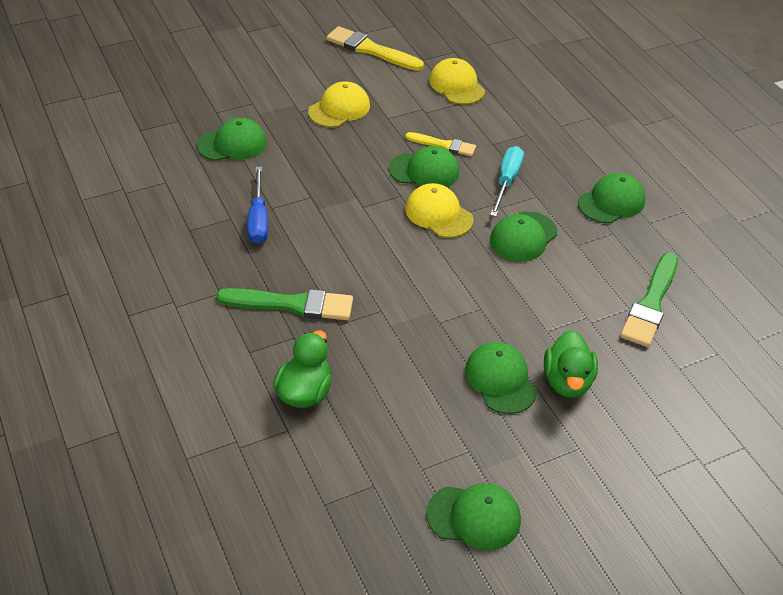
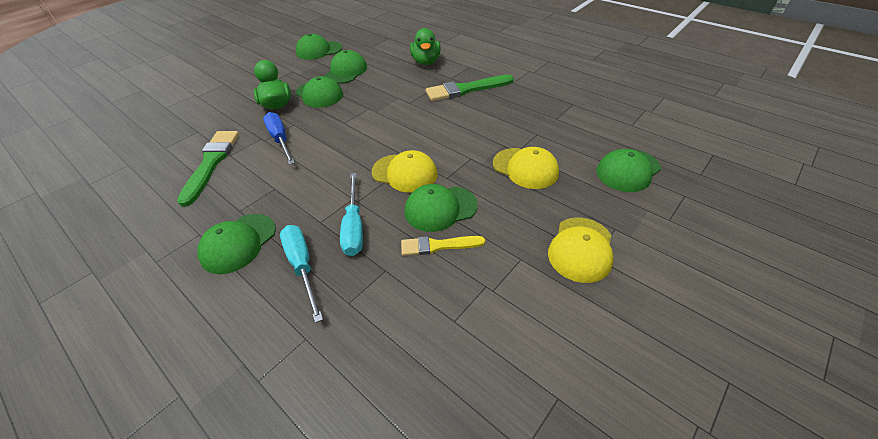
camera: 160 degrees right, 0 degrees up
blue screwdriver [247,167,268,244] -> blue screwdriver moved to [263,112,295,165]
yellow brush [326,26,424,71] -> none
yellow cap [429,58,485,105] -> yellow cap moved to [493,147,559,189]
green cap [490,211,557,262] -> green cap moved to [325,50,367,84]
none -> turquoise screwdriver [280,225,323,323]

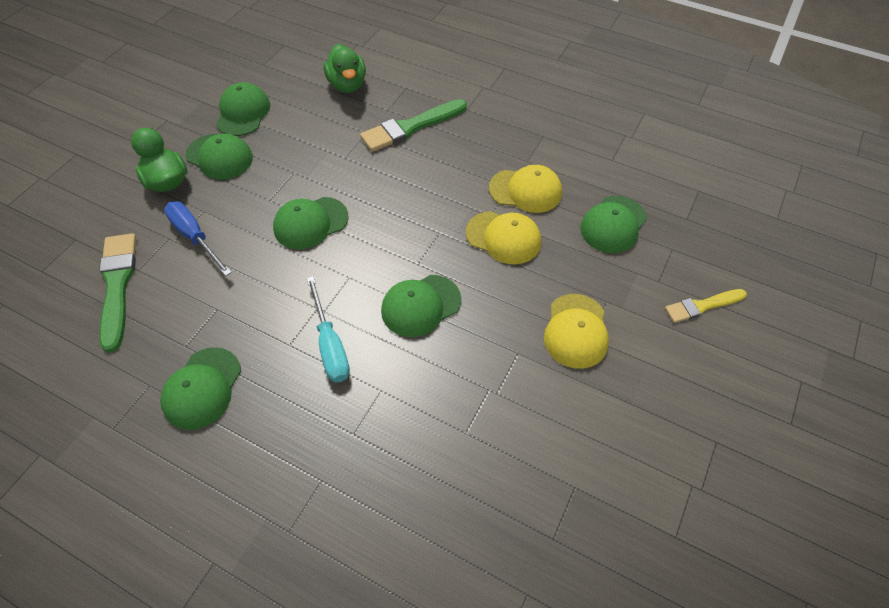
camera: 15 degrees left, 10 degrees up
turquoise screwdriver [280,225,323,323] -> none
green cap [296,34,342,60] -> green cap moved to [273,197,348,249]
yellow cap [371,150,437,193] -> yellow cap moved to [489,165,562,213]
yellow brush [401,236,485,256] -> yellow brush moved to [665,289,747,323]

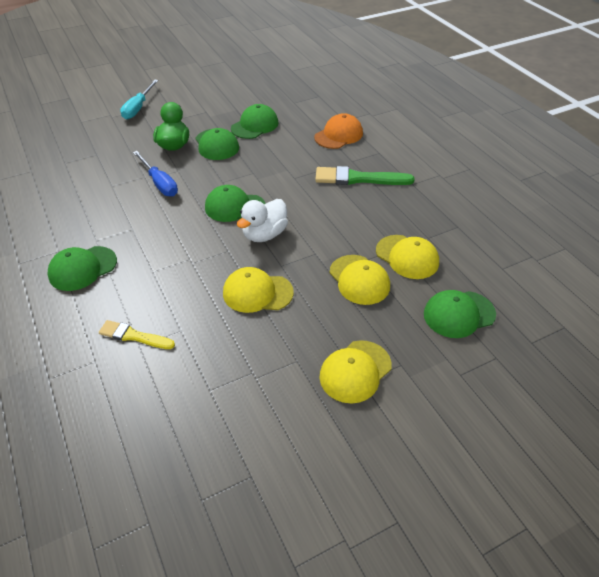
camera: 35 degrees right, 10 degrees down
green brush [99,233,136,353] -> none
blue screwdriver [164,201,232,276] -> blue screwdriver turned 150 degrees clockwise [133,151,178,197]
turquoise screwdriver [307,276,350,382] -> turquoise screwdriver moved to [120,80,159,119]
green duck [323,44,366,93] -> orange cap [314,113,363,149]
green cap [381,275,461,337] -> yellow cap [223,267,294,313]
yellow brush [665,289,747,323] -> yellow brush moved to [99,320,175,349]
none -> white duck [237,199,288,242]

